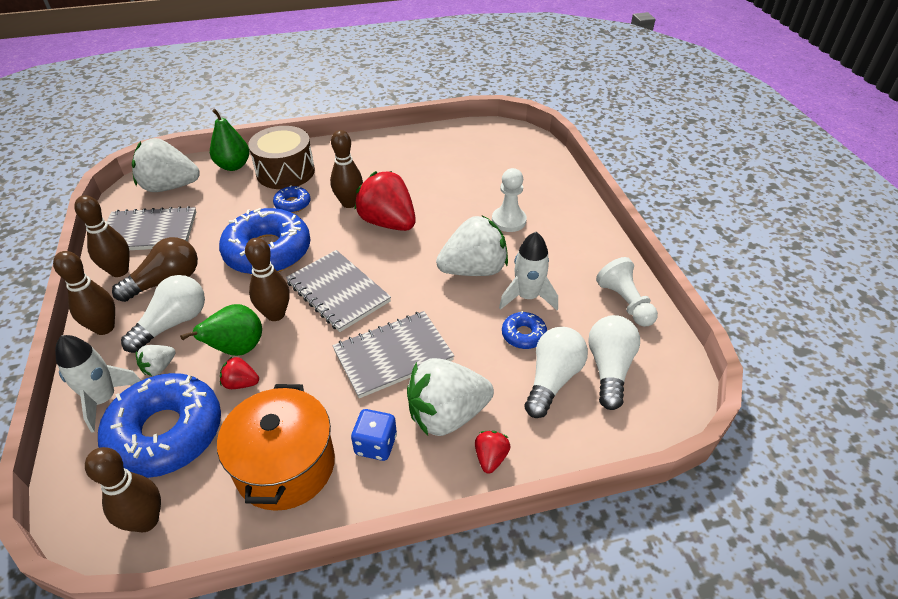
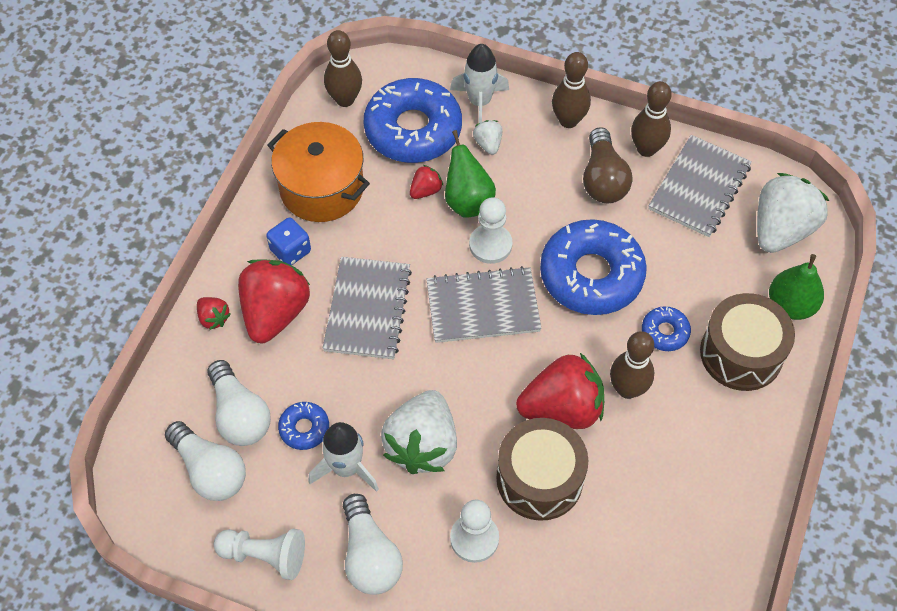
camera: 125 degrees right, 15 degrees up
white light bulb [121,275,205,353] -> white light bulb moved to [343,494,403,595]
brown bowling pin [245,238,290,321] -> white pawn [469,198,512,264]
white strawberry [407,358,494,436] -> red strawberry [238,260,310,343]
none -> brown drum [496,418,588,521]

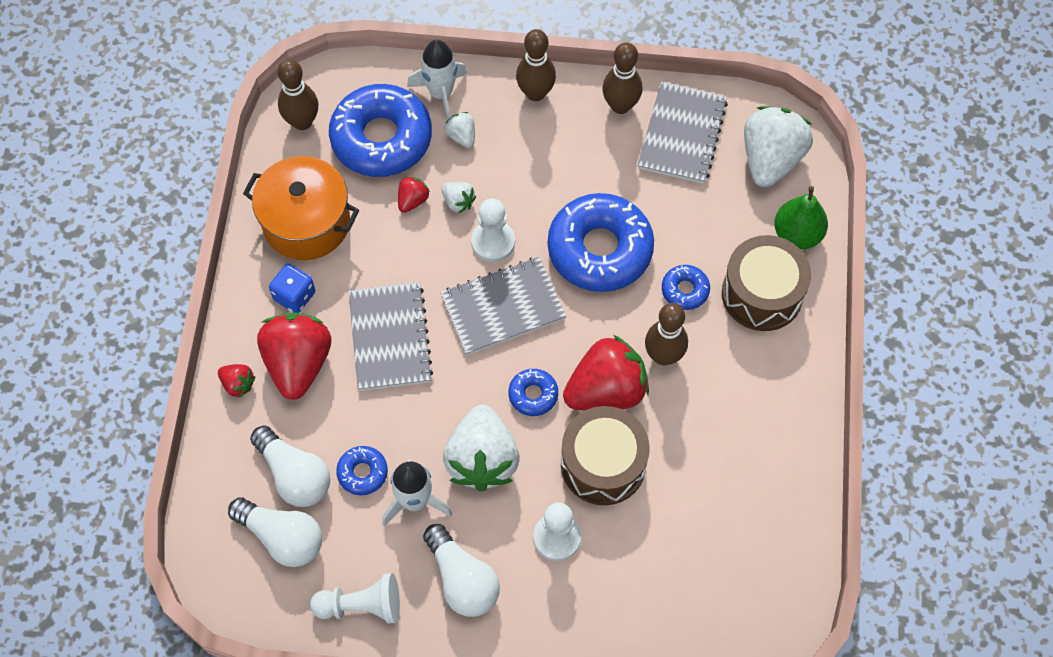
camera: 15 degrees left, 5 degrees up
green pear [445,130,496,218] -> white strawberry [441,182,476,213]
brown light bulb [583,127,632,203] -> none
none -> blue donut [508,369,558,416]

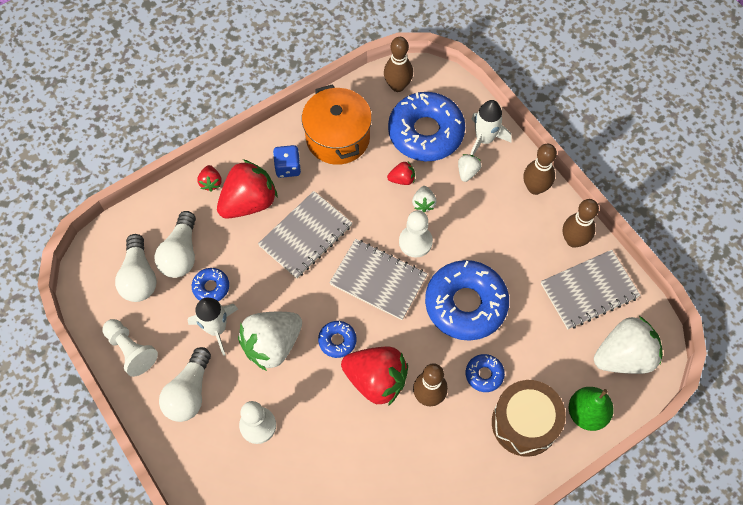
camera: 50 degrees right, 0 degrees up
brown drum [561,406,650,505] -> none

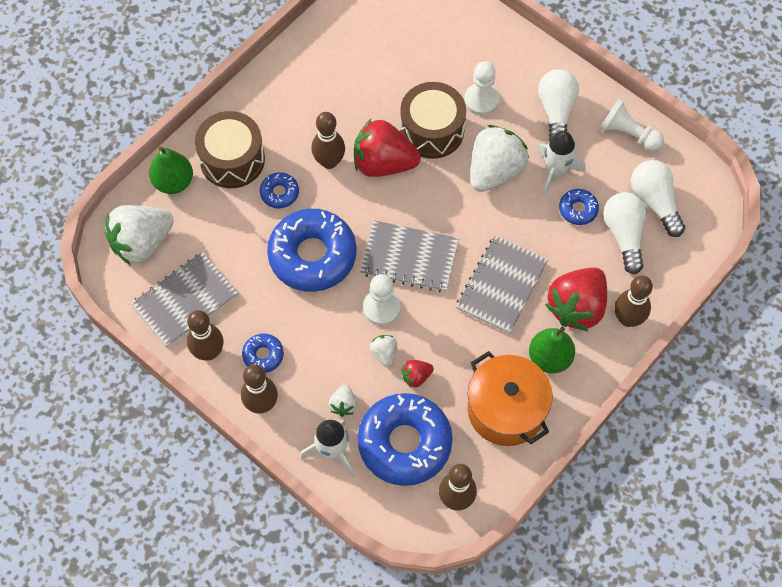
camera: 165 degrees right, 0 degrees up
red strawberry [197,165,222,192] -> brown bowling pin [615,275,653,327]
blue dice [273,145,301,178] -> green pear [529,327,575,373]
blue donut [318,321,357,358] -> blue donut moved to [242,334,284,373]
none -> brown drum [400,82,466,159]

